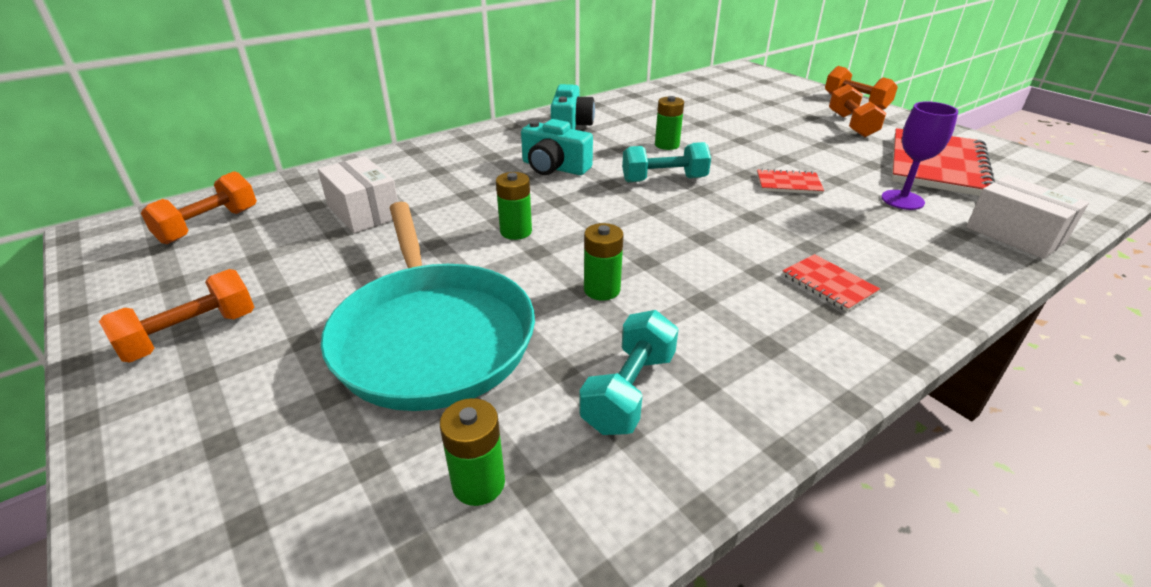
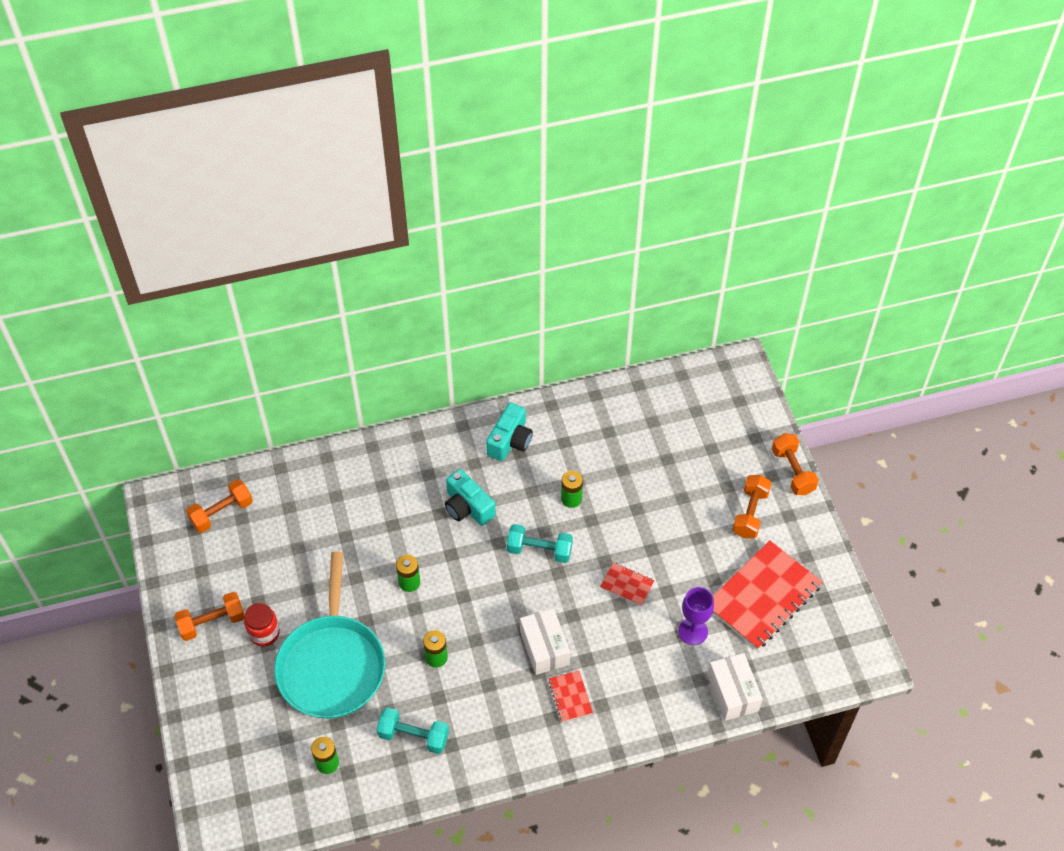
camera: 20 degrees right, 20 degrees up
white box [318,156,398,233] -> white box moved to [520,608,570,675]
turquoise dumbbell [579,310,679,435] -> turquoise dumbbell turned 60 degrees clockwise [377,707,449,754]
none -> red jar [244,603,280,646]

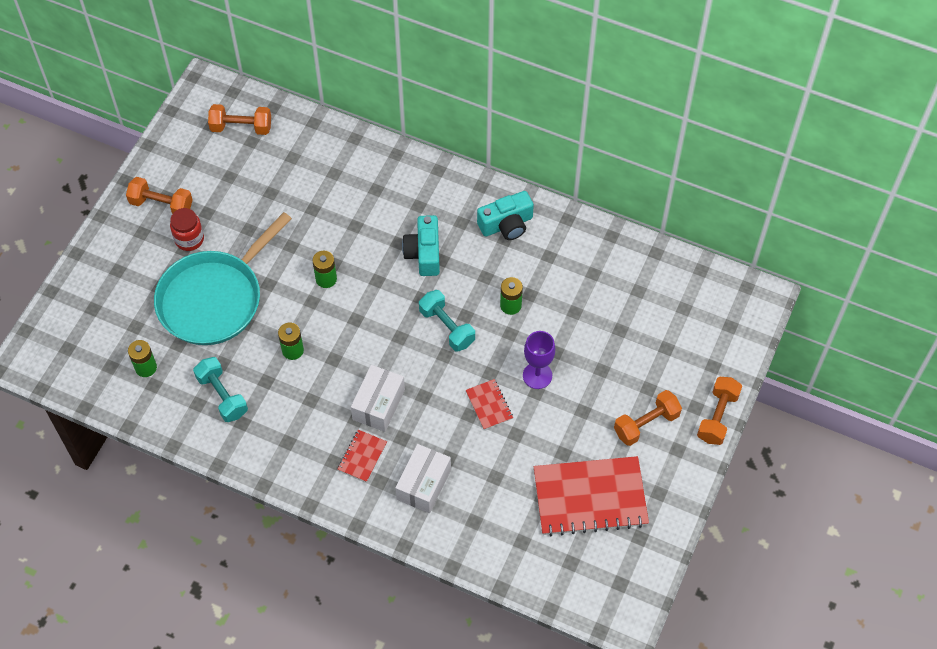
camera: 40 degrees right, 5 degrees up
purple goblet [678,587,714,645] -> purple goblet moved to [523,331,555,389]
white box [707,653,763,721] -> white box moved to [395,444,451,513]

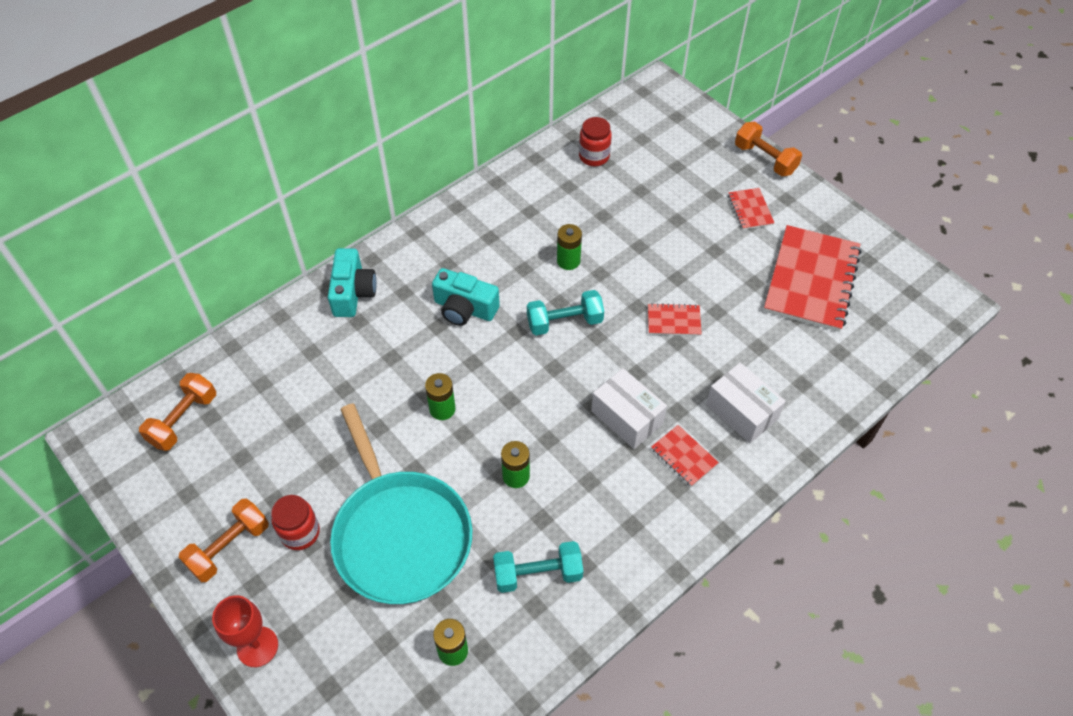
camera: 65 degrees left, 5 degrees down
turquoise camera [477,191,534,240] -> turquoise camera moved to [328,248,377,317]
purple goblet [523,331,555,389] -> none
orange dumbbell [614,390,682,446] -> red notebook [728,188,774,230]
none -> red goblet [212,595,278,667]
none -> red jar [579,117,612,166]

